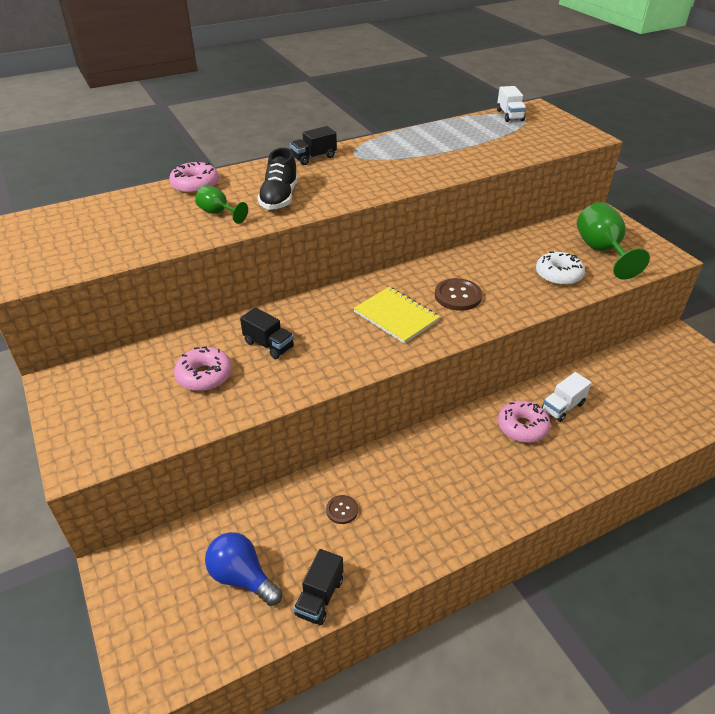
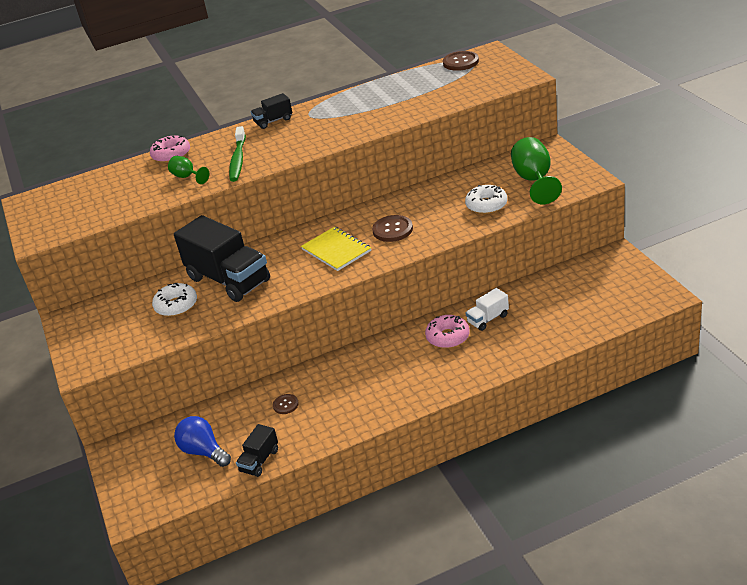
camera: 10 degrees right, 5 degrees down
pink donut [174,346,232,391] -> white donut [152,283,197,317]
black truck [240,307,294,359] -> black truck [174,215,270,302], size x2.17
black shoe [258,148,298,210] -> green toothbrush [229,126,246,182]
white truck [497,86,526,122] -> brown button [443,51,479,71]

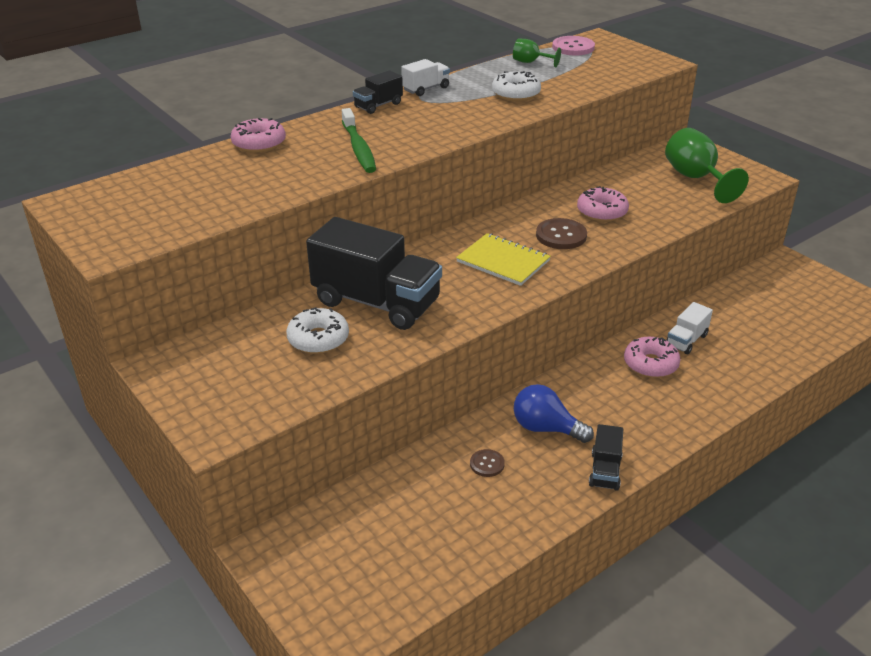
camera: 20 degrees left, 0 degrees up
green goblet [168,156,209,184] -> green goblet moved to [513,39,561,67]
blue light bulb [174,416,231,467] -> blue light bulb moved to [514,384,594,443]
black truck [236,424,278,477] -> black truck moved to [589,424,623,491]
brown button [443,51,479,71] -> pink button [552,36,595,55]
white donut [465,185,507,214] -> white donut moved to [492,71,541,101]
none -> white truck [401,59,450,96]
none -> pink donut [577,186,629,222]

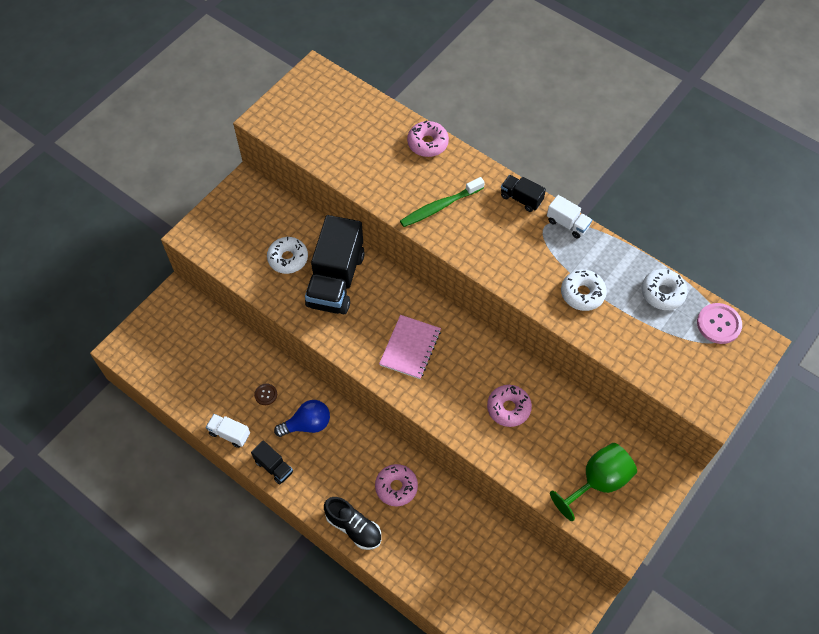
camera: 75 degrees right, 25 degrees up
yellow notebook [456,233,551,286] -> pink notebook [379,315,441,379]
green goblet [513,39,561,67] -> white donut [641,269,688,310]
blue light bulb [514,384,594,443] -> blue light bulb turned 60 degrees clockwise [274,400,330,437]
brown button [536,218,587,249] -> none
black truck [589,424,623,491] -> black truck turned 135 degrees counterclockwise [251,440,293,484]
white truck [666,302,713,354] -> white truck moved to [206,414,250,448]
none -> black shoe [324,497,381,550]

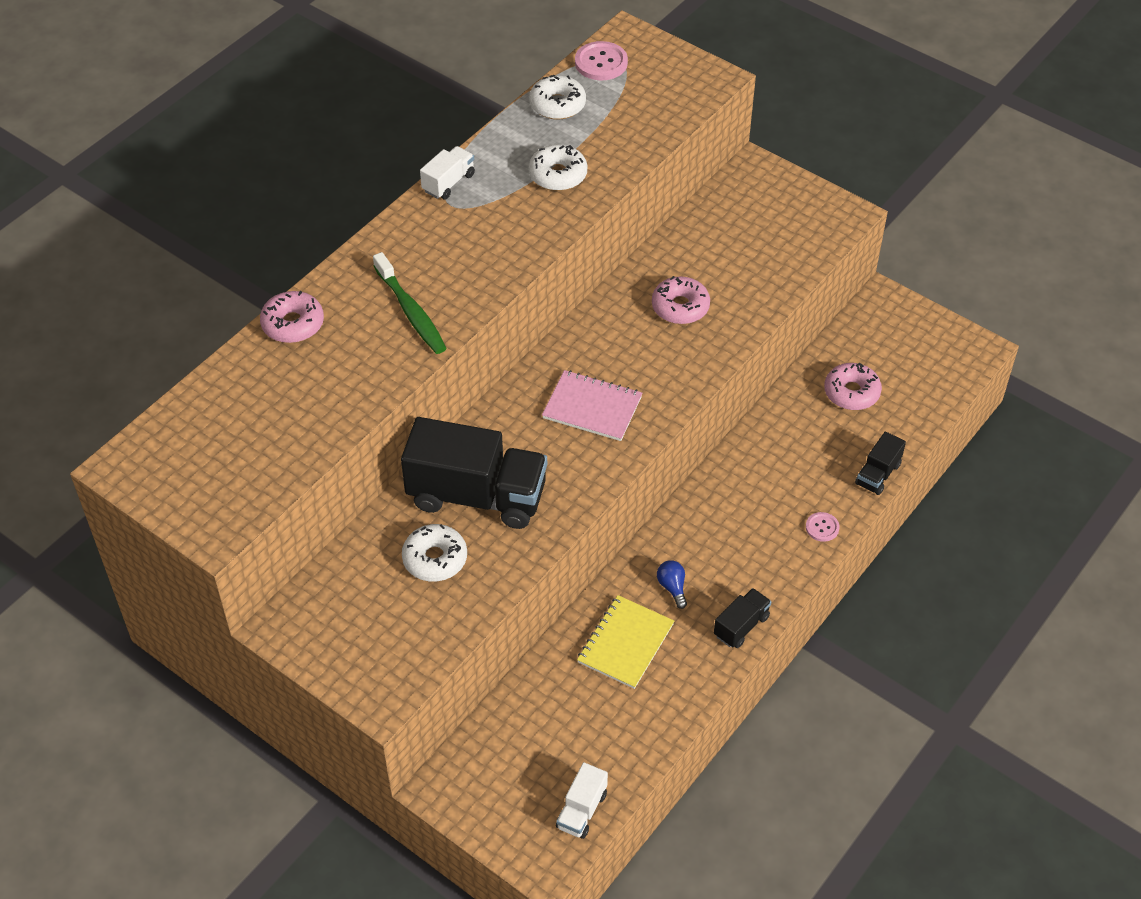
camera: 90 degrees left, 10 degrees down
white truck [206,414,250,448] -> white truck moved to [556,762,608,839]
brown button [254,384,277,405] -> yellow notebook [577,595,674,689]
blue light bulb [274,400,330,437] -> blue light bulb [657,560,687,609], size x0.58
black shoe [324,497,381,550] -> pink button [806,512,840,542]
pink donut [375,464,418,506] -> pink donut moved to [824,363,882,410]
black truck [501,175,546,212] -> black truck moved to [855,431,906,495]
green goblet [550,443,637,521] -> none

